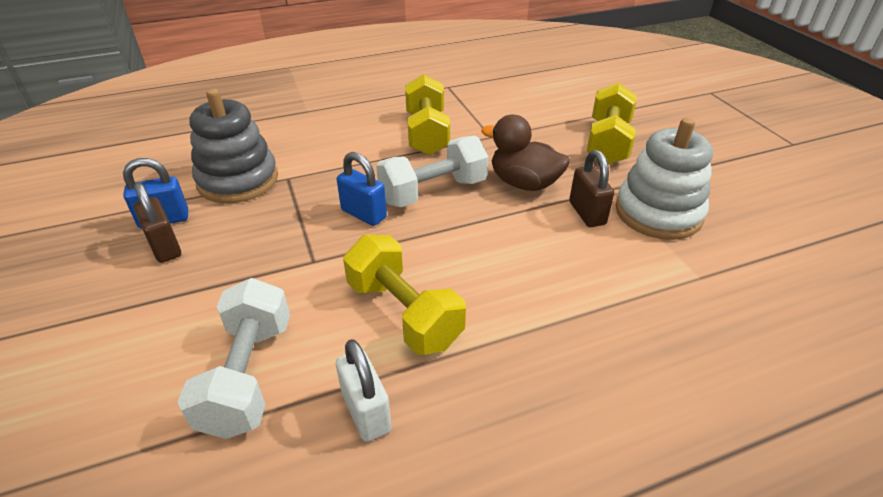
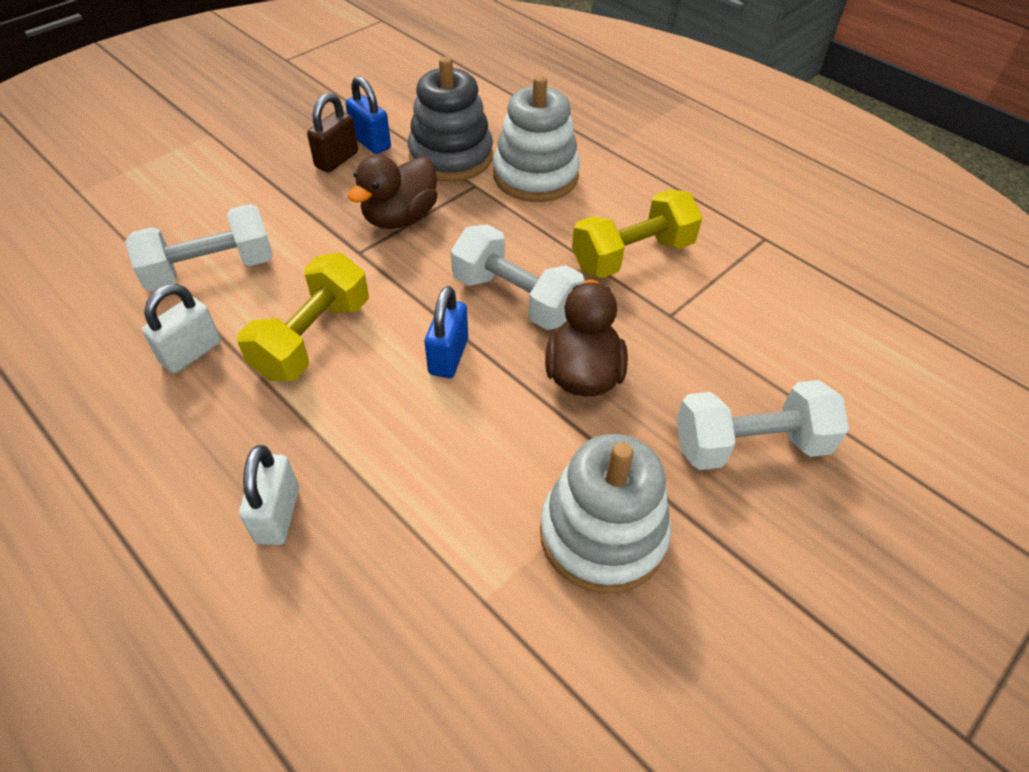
camera: 65 degrees right, 10 degrees up
blue padlock [337,152,387,226] -> blue padlock moved to [425,286,468,378]
brown padlock [569,150,614,227] -> none
yellow dumbbell [587,83,637,164] -> white dumbbell [676,380,849,470]
none -> white padlock [239,445,299,545]
none -> brown duck [348,155,438,229]
none -> white stacking toy [493,75,580,202]

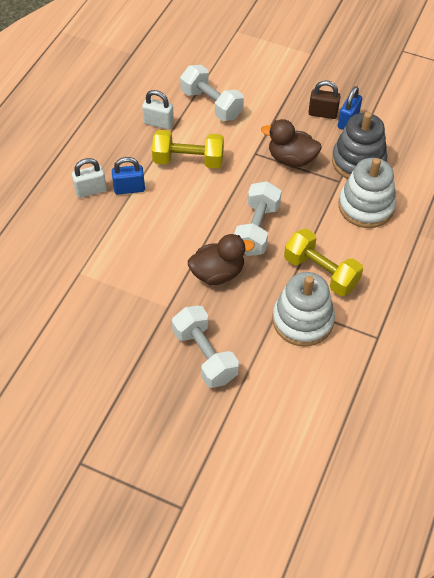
camera: 70 degrees right, 5 degrees up
blue padlock [425,286,468,378] -> blue padlock moved to [112,157,145,195]
white stacking toy [540,434,671,594] -> white stacking toy moved to [272,272,335,347]

